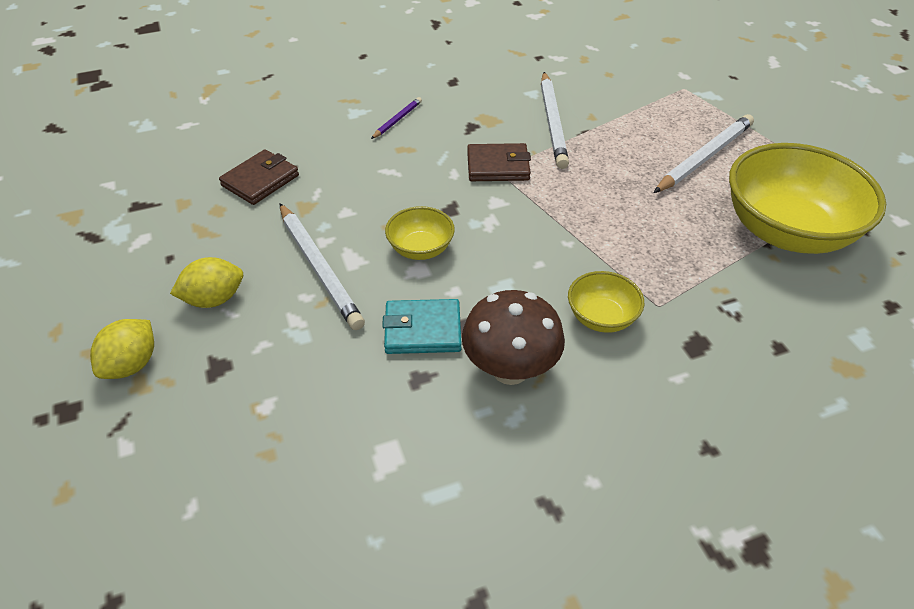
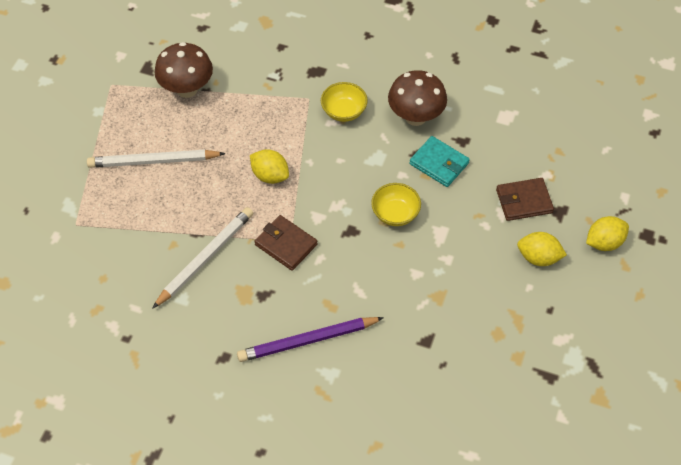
camera: 140 degrees left, 10 degrees up
brown wallet [219,149,299,205] -> brown wallet moved to [496,178,554,221]
white pencil [279,203,365,330] -> none
purple pencil [371,97,422,139] -> purple pencil [237,317,384,362], size x1.97
yellow bowl [729,143,886,254] -> brown mushroom [154,42,213,98]
none -> yellow lemon [250,149,289,184]

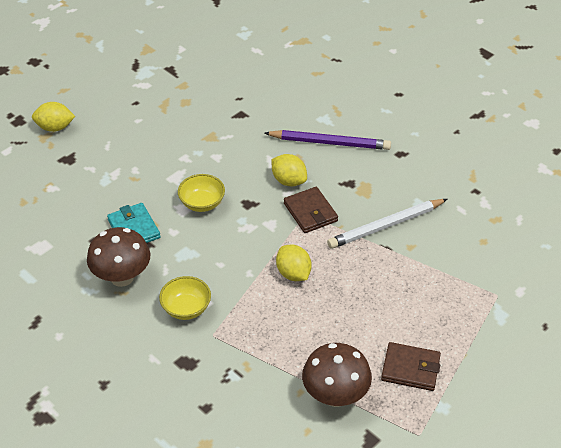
camera: 155 degrees left, 10 degrees down
white pencil [87,150,226,168] -> none
brown wallet [496,178,554,221] -> brown wallet moved to [381,342,441,391]
yellow lemon [517,232,567,266] -> yellow lemon moved to [271,154,307,186]

